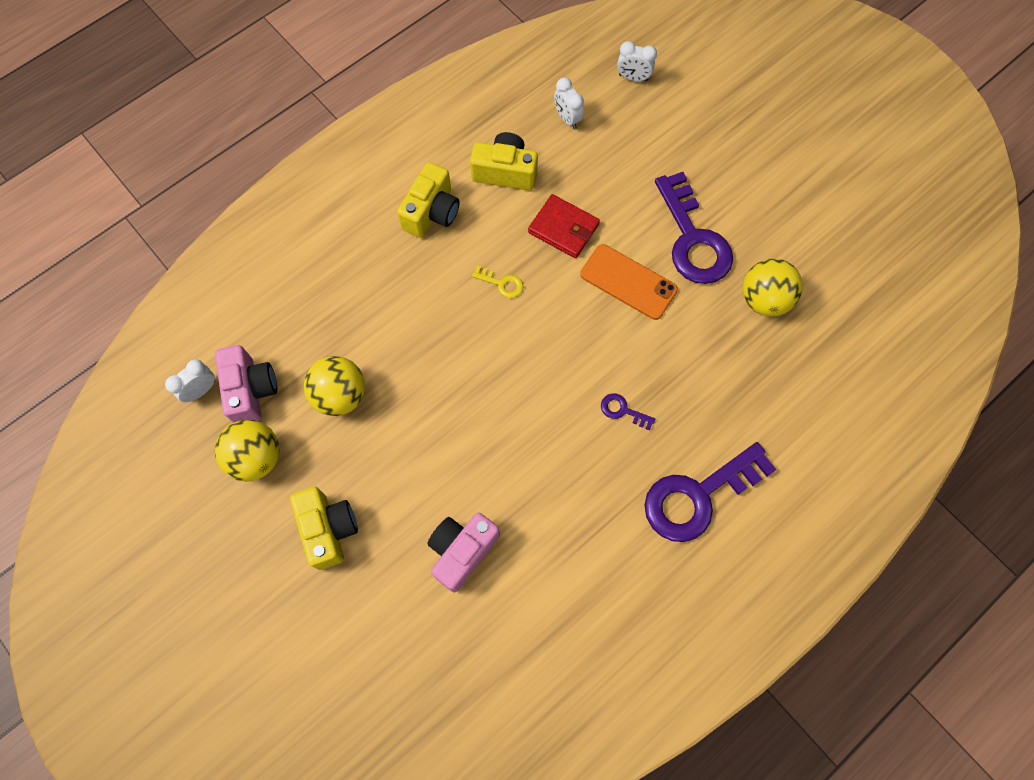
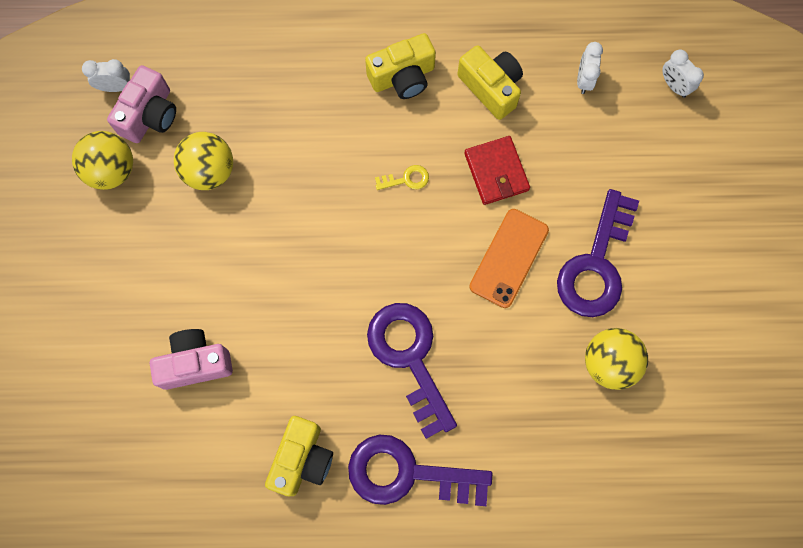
camera: 40 degrees right, 5 degrees up
yellow camera [290,487,358,570] -> yellow camera moved to [265,416,333,496]
yellow key [472,266,524,298] -> yellow key turned 75 degrees counterclockwise [375,165,429,190]
orange phone [580,244,678,320] -> orange phone turned 45 degrees clockwise [469,209,549,308]
purple key [601,393,655,431] -> purple key [367,303,457,439], size x2.43

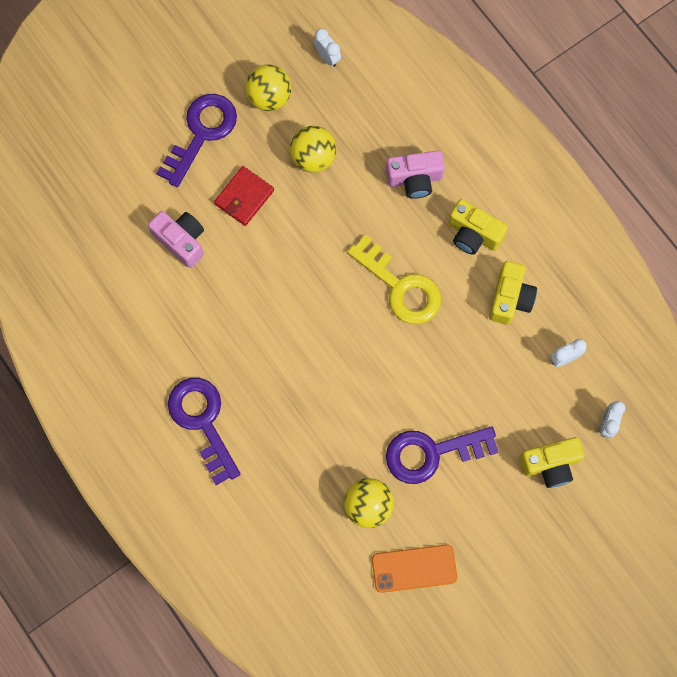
camera: 55 degrees right, 0 degrees up
pink camera [107,65,176,143] -> pink camera moved to [386,151,445,199]
yellow camera [265,416,333,496] -> yellow camera moved to [520,437,585,488]
purple key [367,303,457,439] -> purple key moved to [156,94,237,187]
yellow key [375,165,429,190] -> yellow key [347,234,441,324], size x2.43
red wallet [464,136,530,205] -> red wallet moved to [214,166,274,226]
orange phone [469,209,549,308] -> orange phone moved to [372,544,457,593]

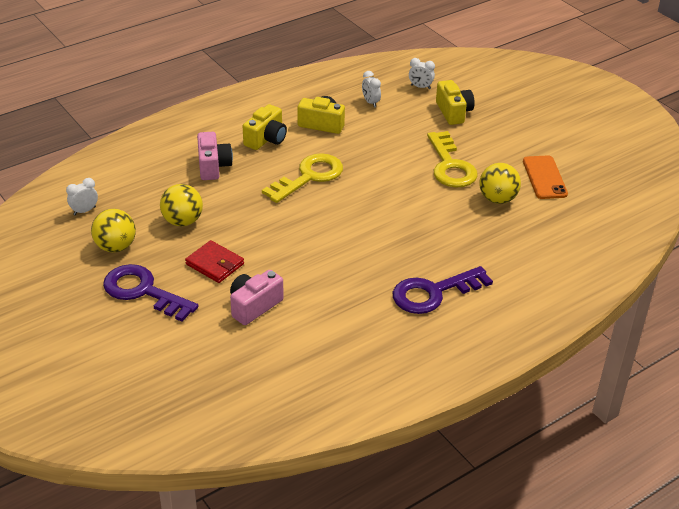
camera: 90 degrees left, 35 degrees down
purple key [386,426,498,484] -> yellow key [427,131,478,187]

